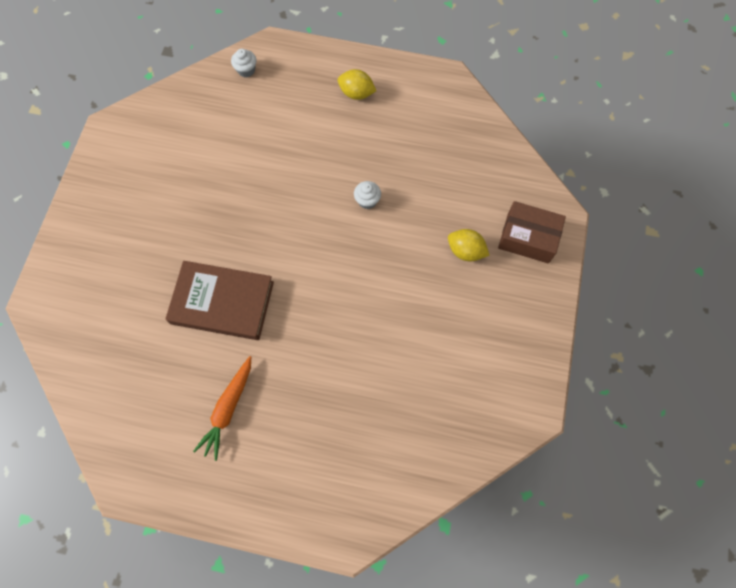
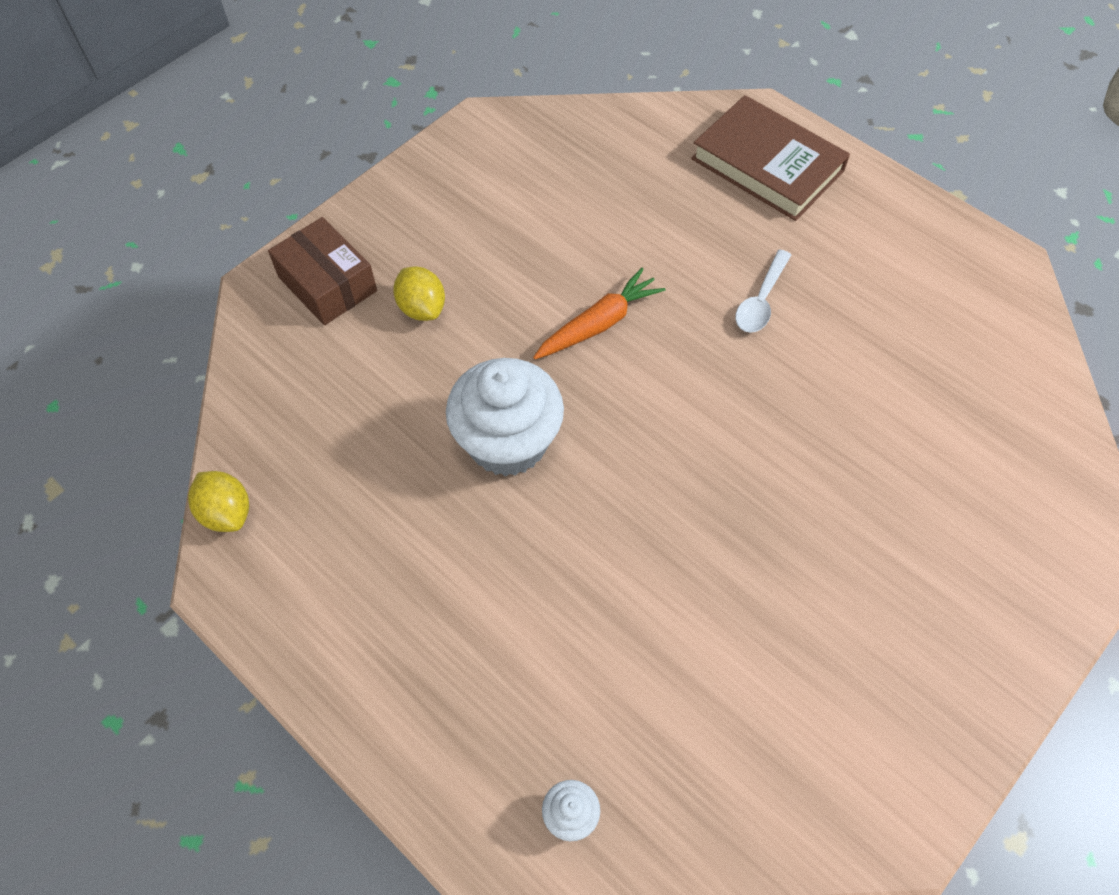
camera: 150 degrees left, 10 degrees down
brown book [165,261,274,340] -> brown book moved to [691,95,850,221]
orange carrot [193,356,251,461] -> orange carrot moved to [533,268,665,359]
yellow lemon [338,69,376,100] -> yellow lemon moved to [188,471,249,532]
white cupcake [354,181,381,209] -> white cupcake [446,358,564,477], size x2.37
none -> white spoon [735,249,791,333]

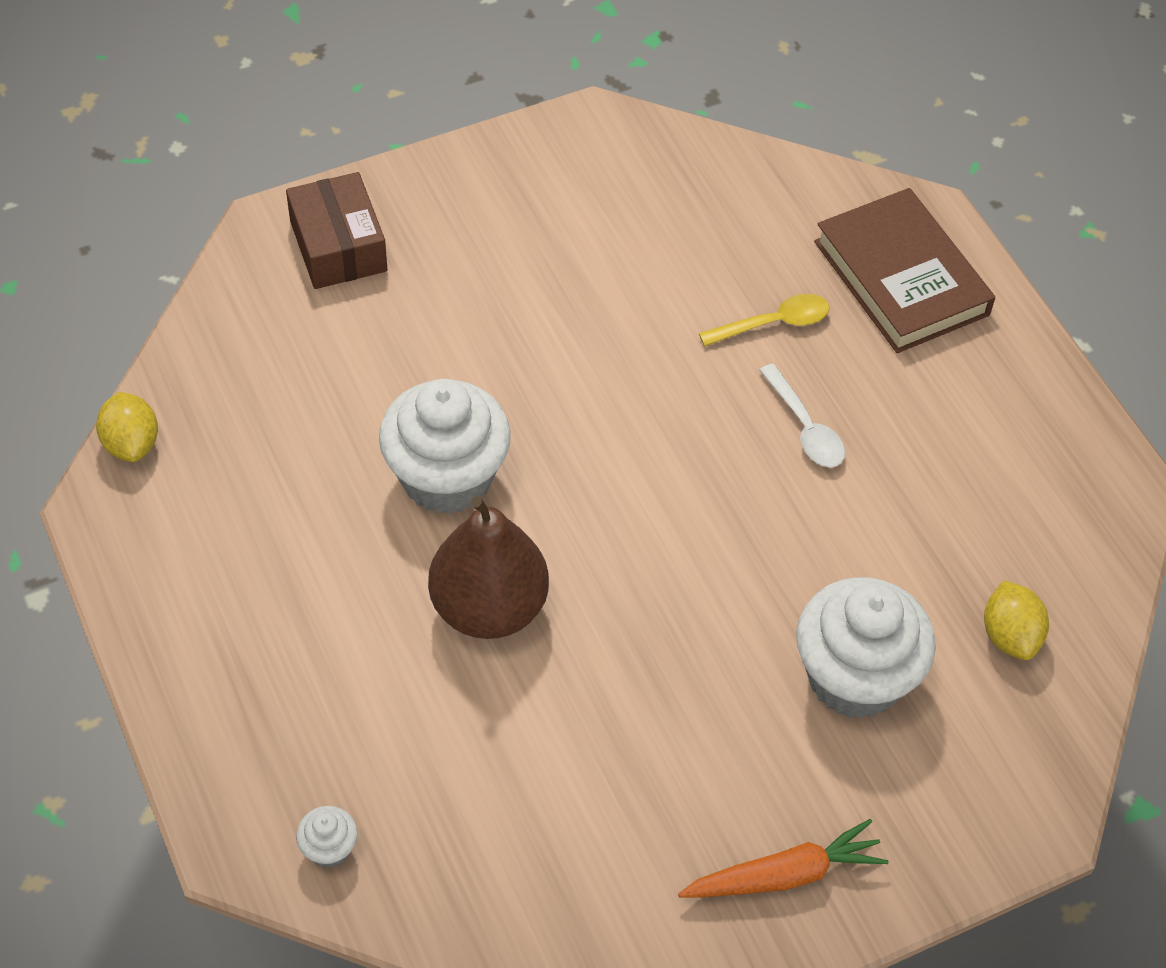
camera: 20 degrees right, 5 degrees down
yellow lemon [393,266,445,321] -> yellow lemon moved to [984,580,1049,660]
orange carrot [533,268,665,359] -> orange carrot moved to [678,819,889,898]
white spoon [735,249,791,333] -> white spoon turned 75 degrees counterclockwise [759,364,845,467]
none -> brown pear [428,496,549,639]
none -> yellow spoon [699,294,830,346]
none -> white cupcake [796,577,936,719]

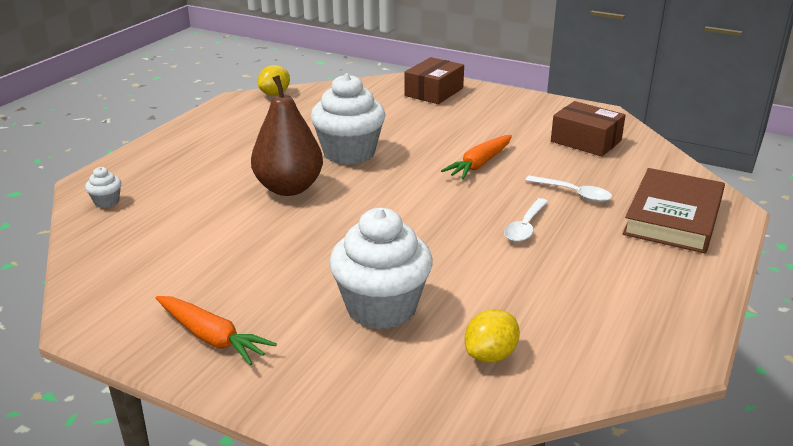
camera: 55 degrees right, 25 degrees down
yellow spoon [699,294,830,346] -> white spoon [525,175,612,202]
none -> orange carrot [441,135,512,179]
none -> brown box [551,101,626,156]

